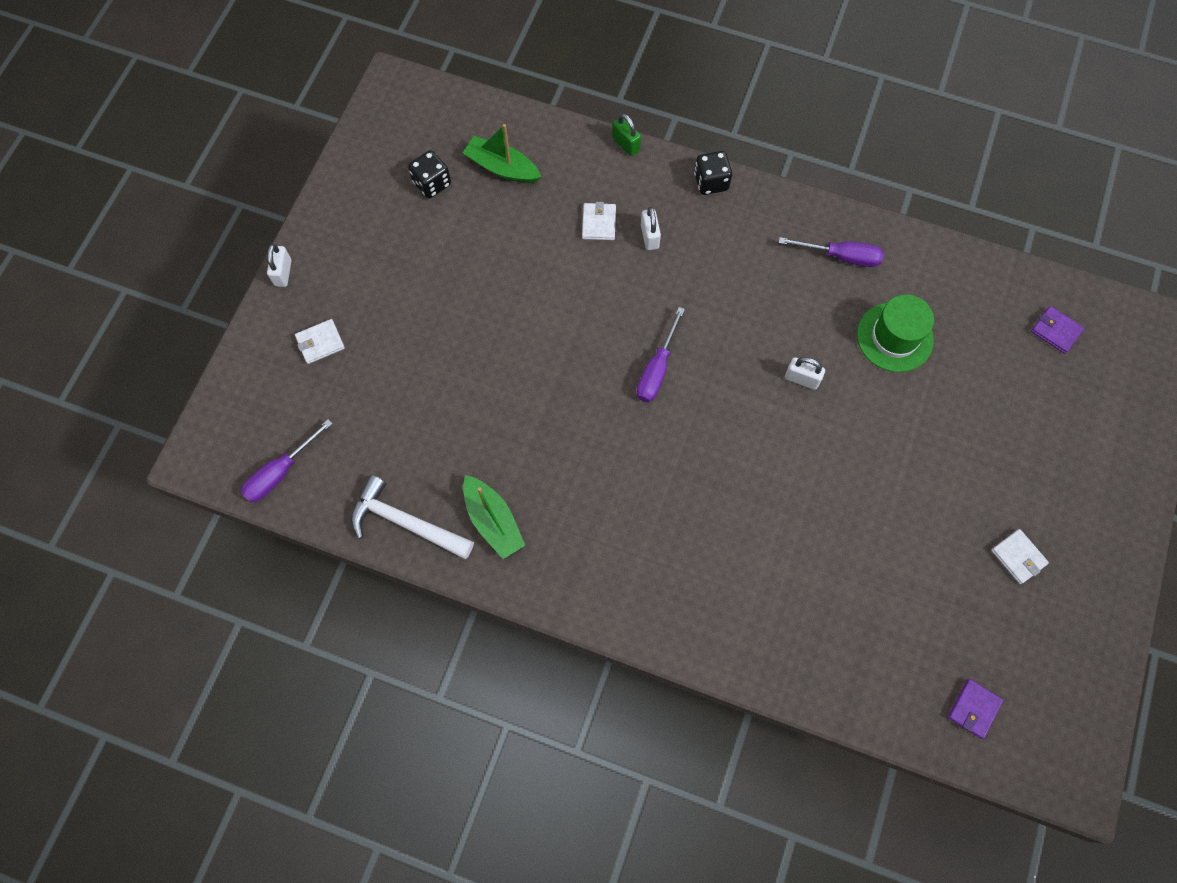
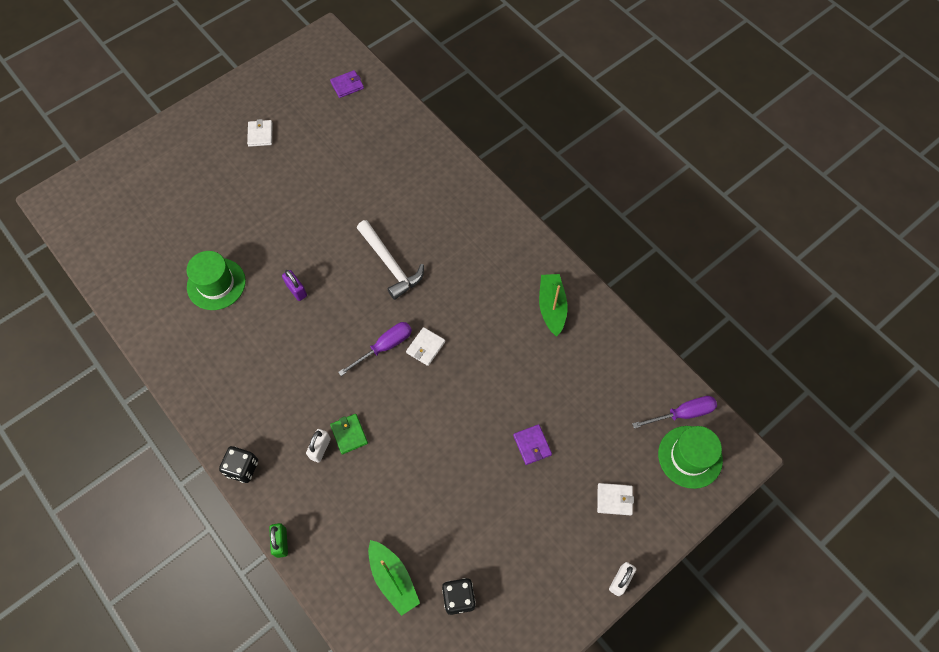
camera: 150 degrees left, 5 degrees down
white hammer [351,475,474,559] -> white hammer moved to [357,220,424,300]
white wallet [582,202,616,240] -> white wallet moved to [406,327,445,366]
purple screwdriver [779,237,884,267] -> none
white padlock [785,357,825,390] -> purple padlock [282,270,307,301]
purple wallet [1031,306,1084,354] -> purple wallet moved to [513,424,552,465]
none -> green wallet [330,414,368,454]
none -> green hat [658,426,723,489]

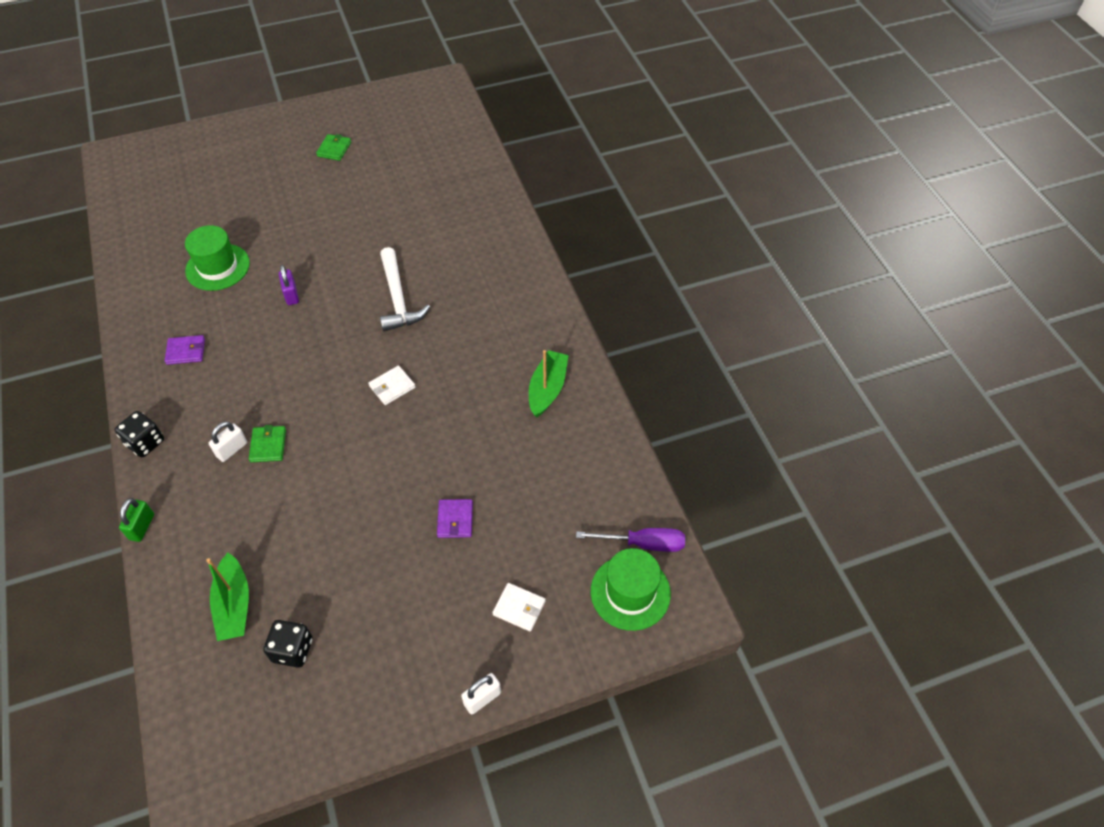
camera: 20 degrees right, 10 degrees down
white wallet [247,119,273,147] -> green wallet [316,134,351,161]
purple wallet [330,70,364,98] -> purple wallet moved to [165,335,205,365]
purple screwdriver [338,322,412,376] -> none

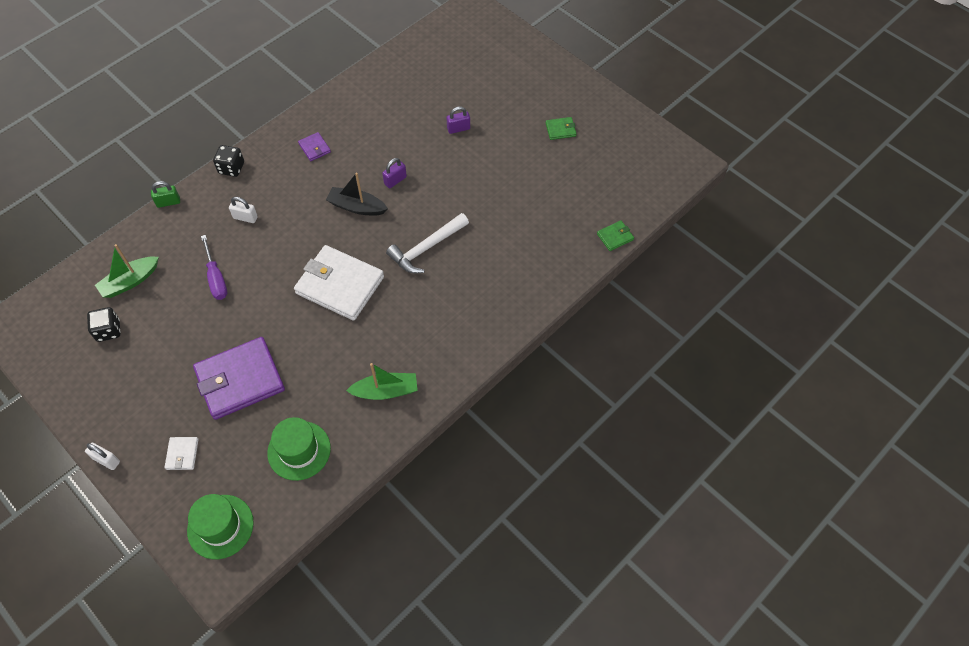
camera: 65 degrees right, 5 degrees up
green hat [185,225,250,291] -> green hat moved to [267,417,331,481]
green wallet [249,425,286,462] -> green wallet moved to [597,220,634,251]
white wallet [368,365,415,405] -> white wallet [294,245,384,321], size x2.34
purple wallet [437,499,473,538] -> purple wallet [193,337,285,420], size x2.34
purple screwdriver [576,528,685,552] -> purple screwdriver moved to [201,235,227,300]
none -> black boat [326,173,388,215]
none -> purple padlock [447,106,470,134]

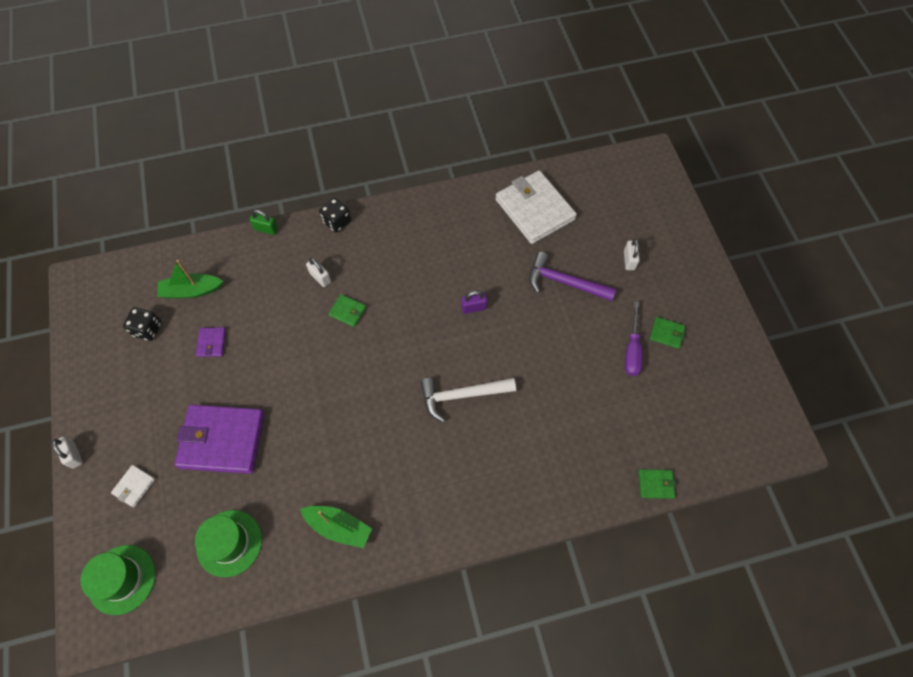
camera: 30 degrees right, 5 degrees up
purple screwdriver [201,235,227,300] -> purple screwdriver moved to [625,301,642,376]
white wallet [294,245,384,321] -> white wallet moved to [495,170,577,244]
purple wallet [298,132,331,161] -> purple wallet moved to [196,327,226,357]
black boat [326,173,388,215] -> none
purple padlock [447,106,470,134] -> purple hammer [529,252,616,301]
none -> green wallet [329,294,366,327]
none -> white padlock [624,239,640,270]

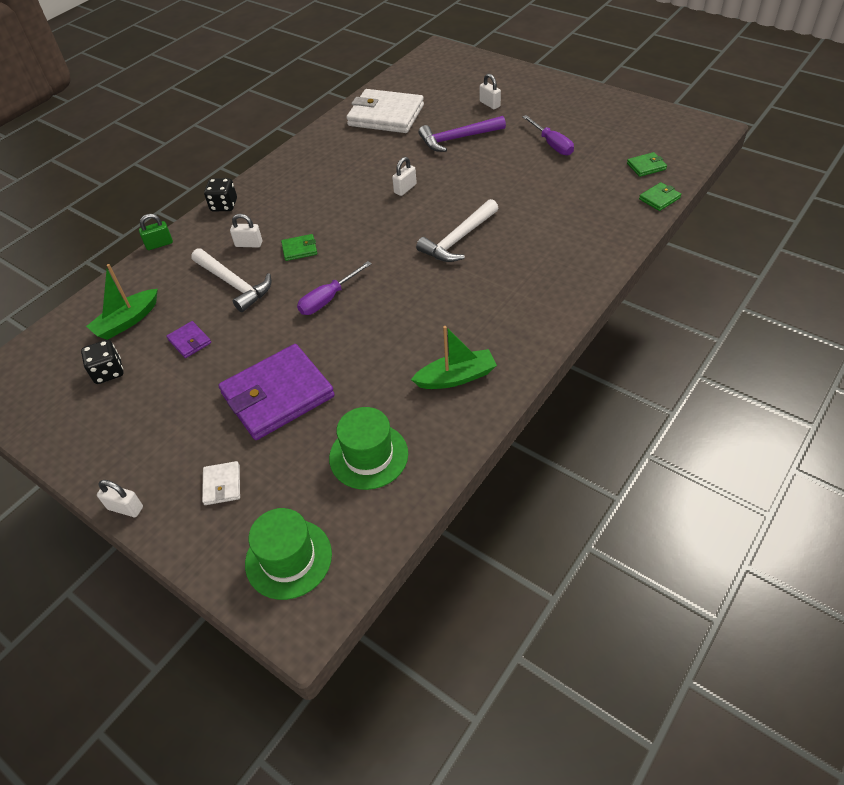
camera: 35 degrees left, 15 degrees down
purple padlock [461,290,487,314] -> white padlock [392,157,417,196]
green wallet [650,317,685,349] -> green wallet moved to [627,152,667,177]
none -> white hammer [191,248,271,312]
none -> purple screwdriver [297,261,372,315]

